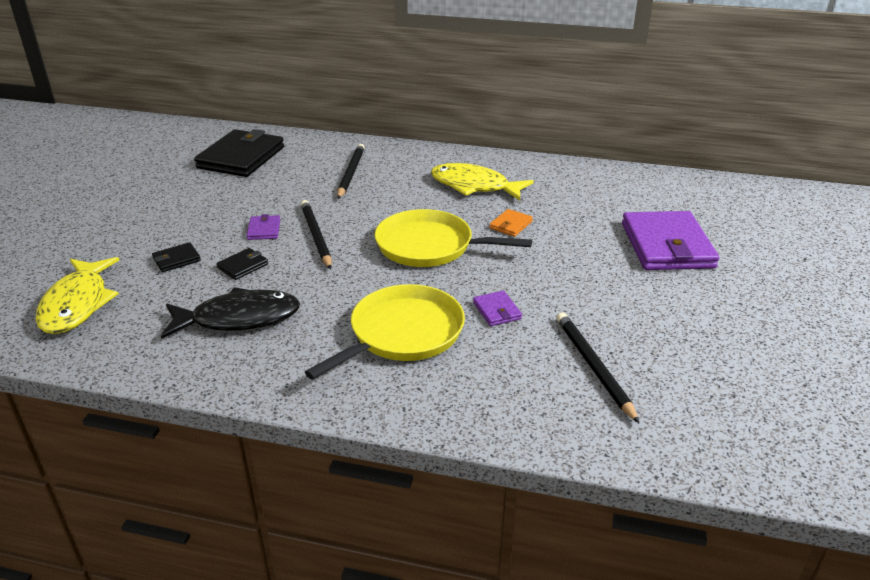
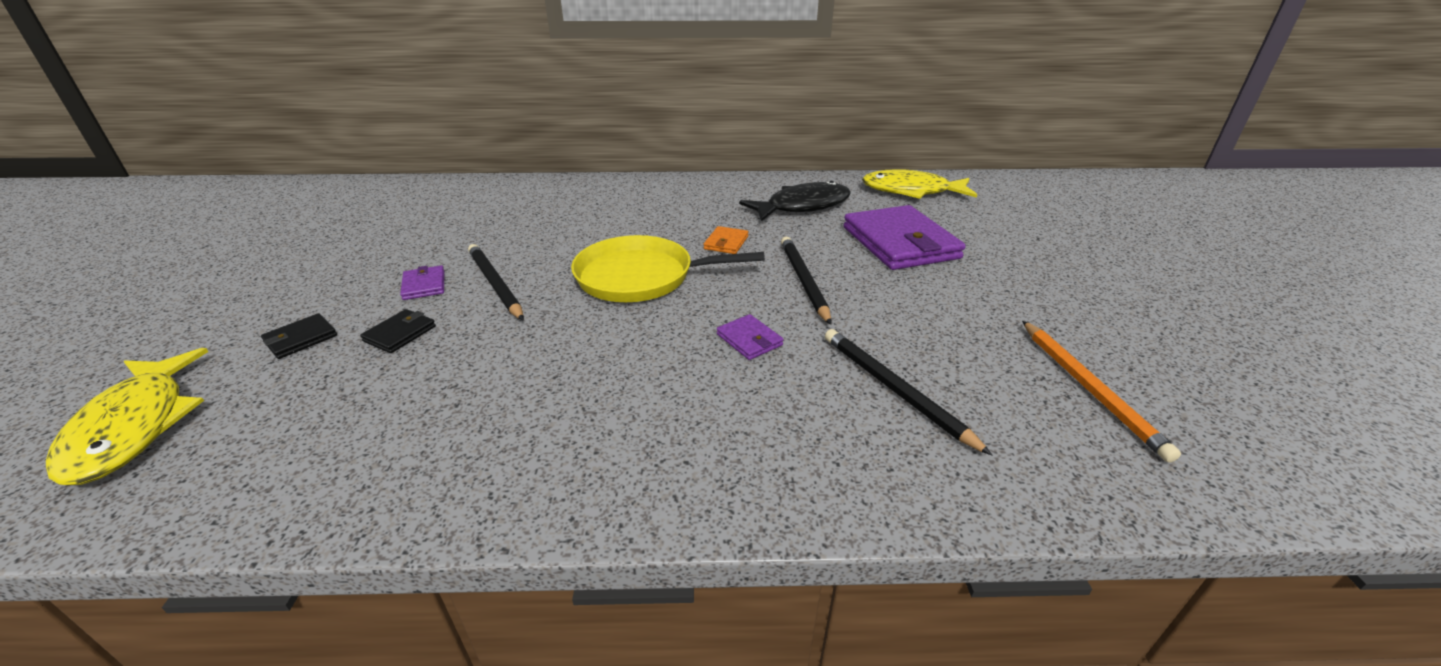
camera: 15 degrees left, 0 degrees up
black fish [161,287,300,339] -> black fish moved to [739,181,851,221]
black wallet [194,129,284,177] -> none
yellow pan [305,284,465,380] -> none
black pencil [337,144,365,199] -> black pencil moved to [781,237,831,325]
yellow fish [431,163,534,200] -> yellow fish moved to [862,169,977,199]
none -> orange pencil [1022,321,1181,462]

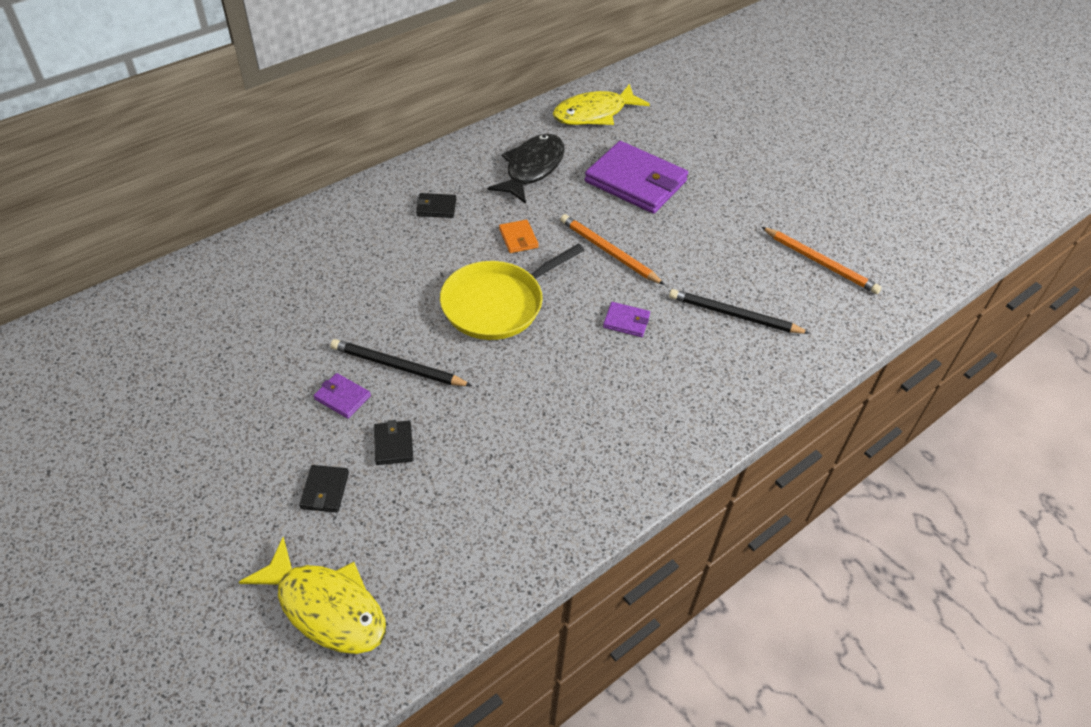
camera: 40 degrees left, 15 degrees up
black pencil [781,237,831,325] -> orange pencil [560,214,665,285]
none -> black wallet [416,193,456,218]

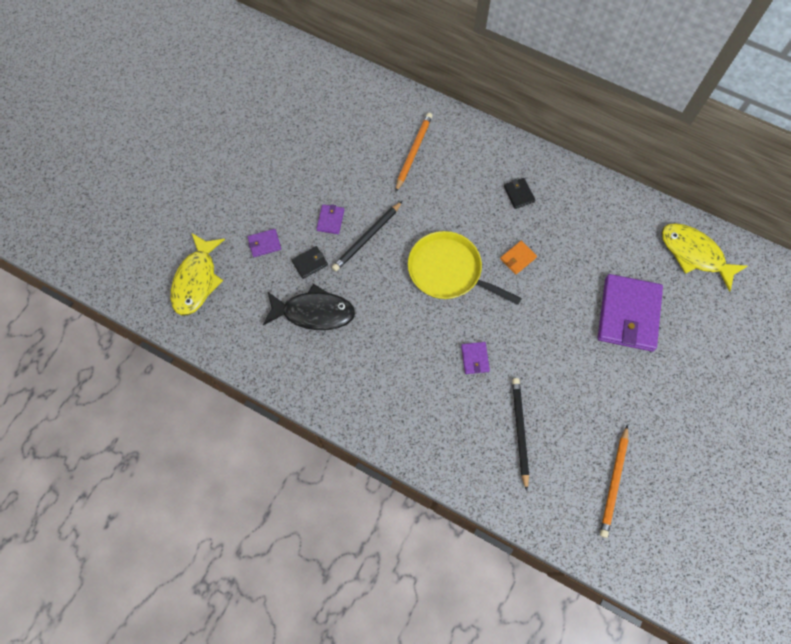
camera: 70 degrees right, 20 degrees up
black wallet [299,465,349,512] -> purple wallet [248,229,281,257]
black pencil [330,339,472,386] -> black pencil turned 135 degrees counterclockwise [332,201,403,271]
black fish [487,134,565,204] -> black fish moved to [263,284,356,330]
orange pencil [560,214,665,285] -> orange pencil moved to [395,113,433,193]

